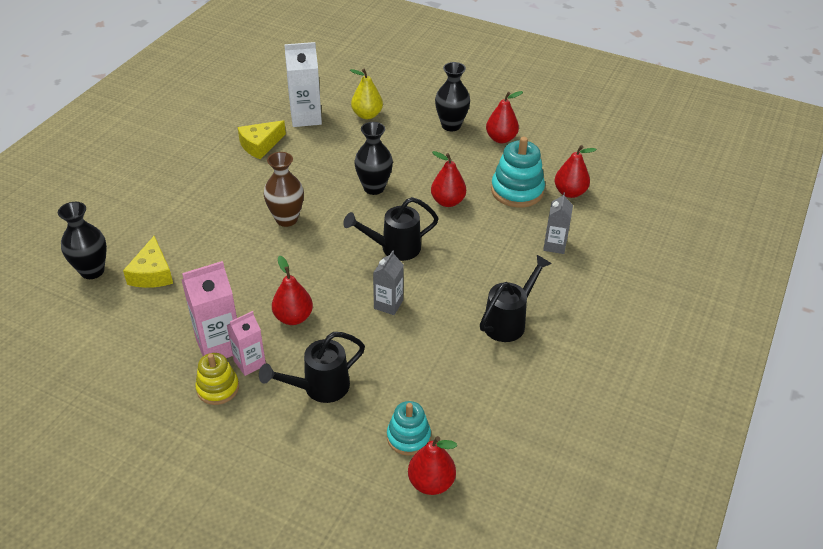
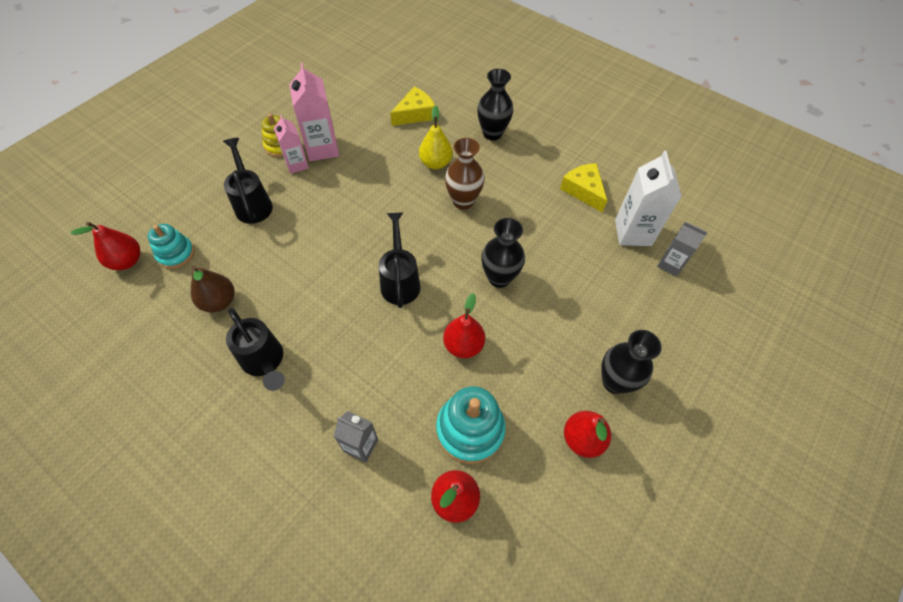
camera: 100 degrees right, 15 degrees up
black vase [58,202,107,279] -> black vase moved to [477,69,513,141]
yellow cheese [123,236,173,288] -> yellow cheese turned 135 degrees clockwise [390,87,435,126]
red pear [272,255,313,325] -> none
yellow pear [350,69,383,119] -> yellow pear moved to [419,105,453,169]
grey carton [373,250,404,315] -> grey carton moved to [657,221,708,277]
none -> brown pear [191,266,234,312]

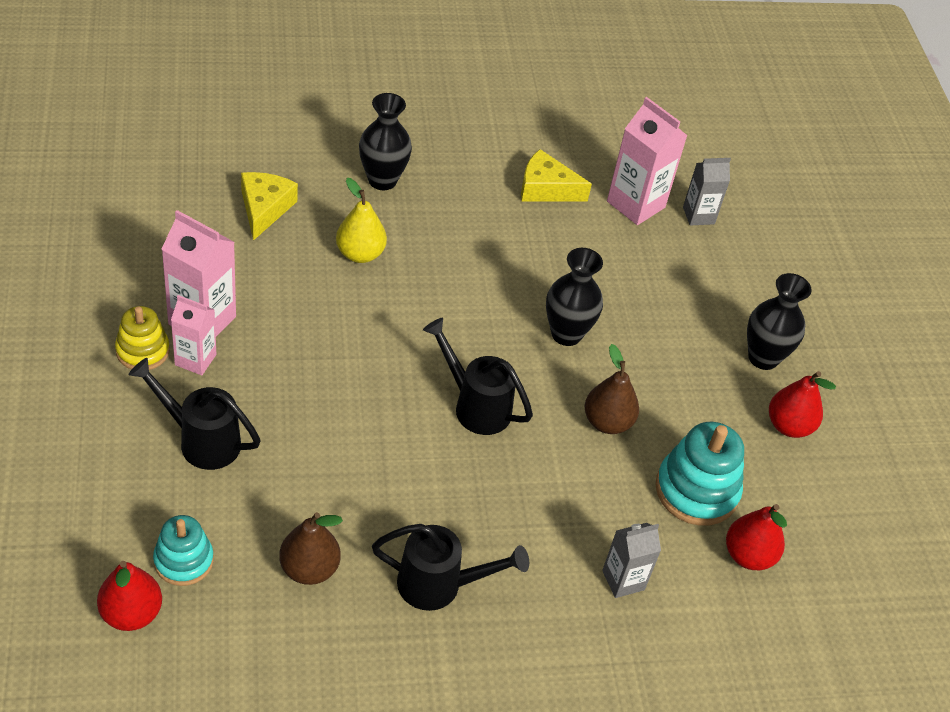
camera: 50 degrees left, 10 degrees down
red pear [443,293,485,358] -> brown pear [584,344,639,434]
brown vase [445,138,485,210] -> none
white carton [615,151,682,246] -> pink carton [607,97,688,225]

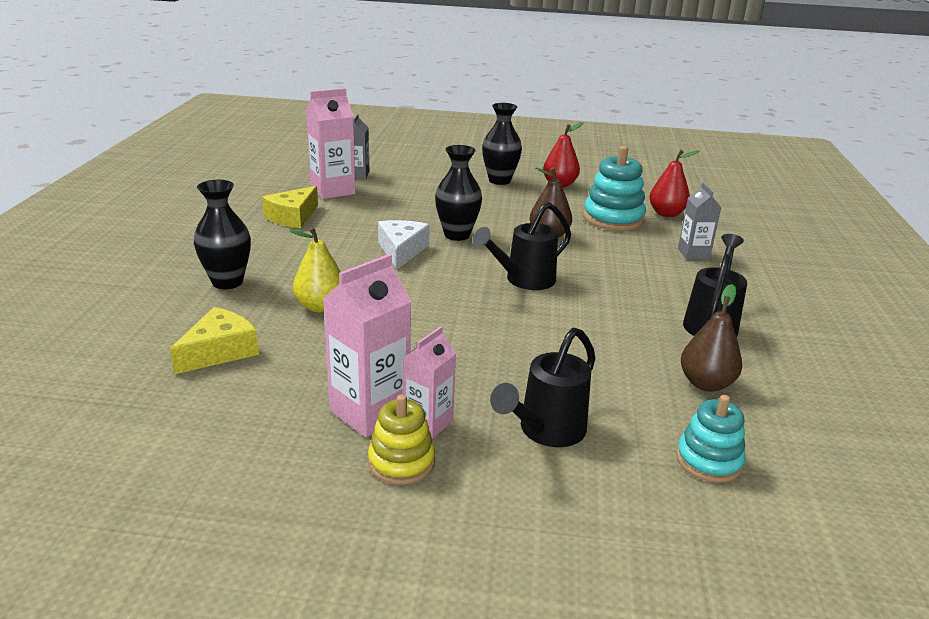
camera: 70 degrees left, 20 degrees down
red pear [97,561,162,631] -> none
yellow cheese [241,172,298,241] -> yellow cheese turned 105 degrees clockwise [170,307,259,374]
none -> white cheese [378,220,430,269]

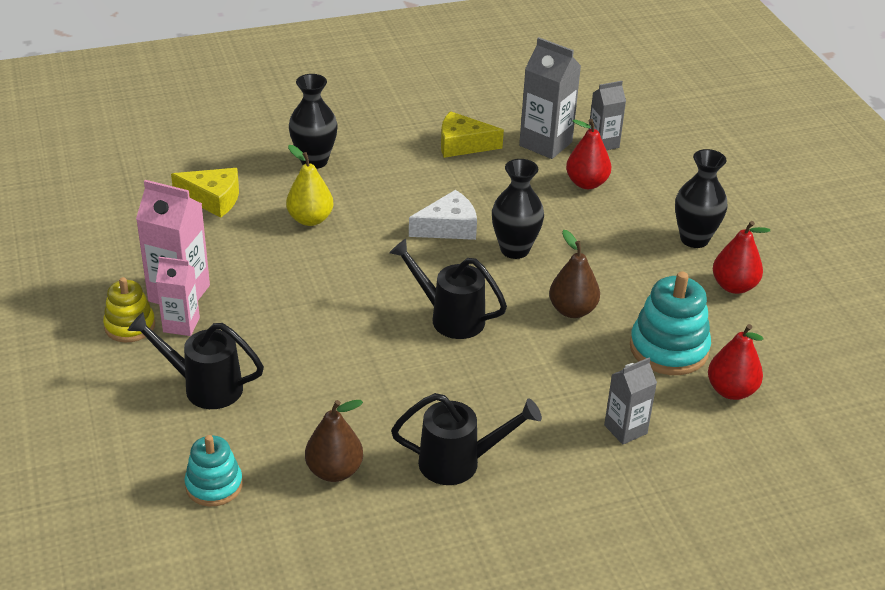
camera: 65 degrees right, 10 degrees up
pink carton [306,88,356,199] -> grey carton [519,37,581,159]
none -> red pear [566,119,611,189]

